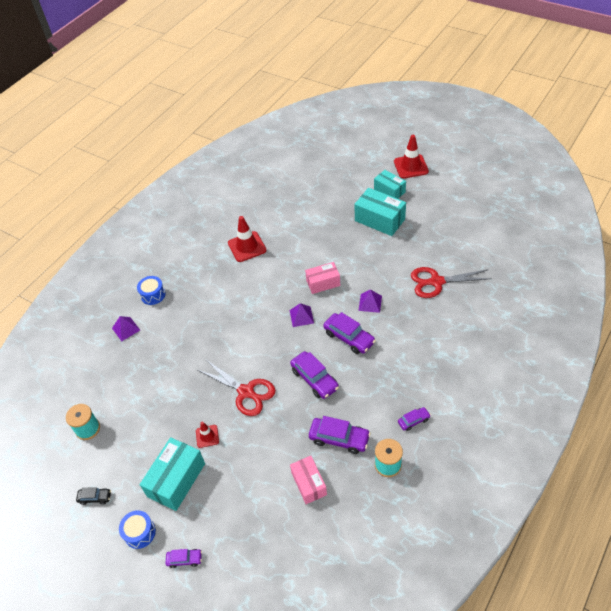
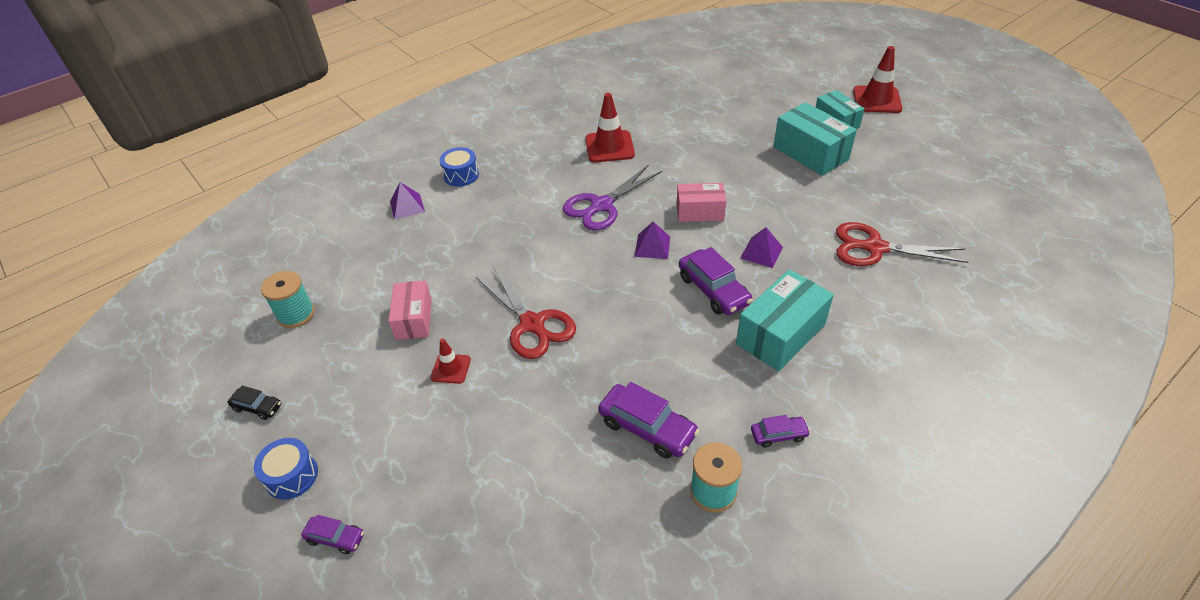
camera: 15 degrees right, 5 degrees down
turquoise box [139,437,205,511] -> turquoise box moved to [736,269,834,371]
purple car [290,351,339,399] -> none
pink box [290,456,327,504] -> pink box moved to [389,280,432,340]
none -> purple scissors [563,165,662,230]

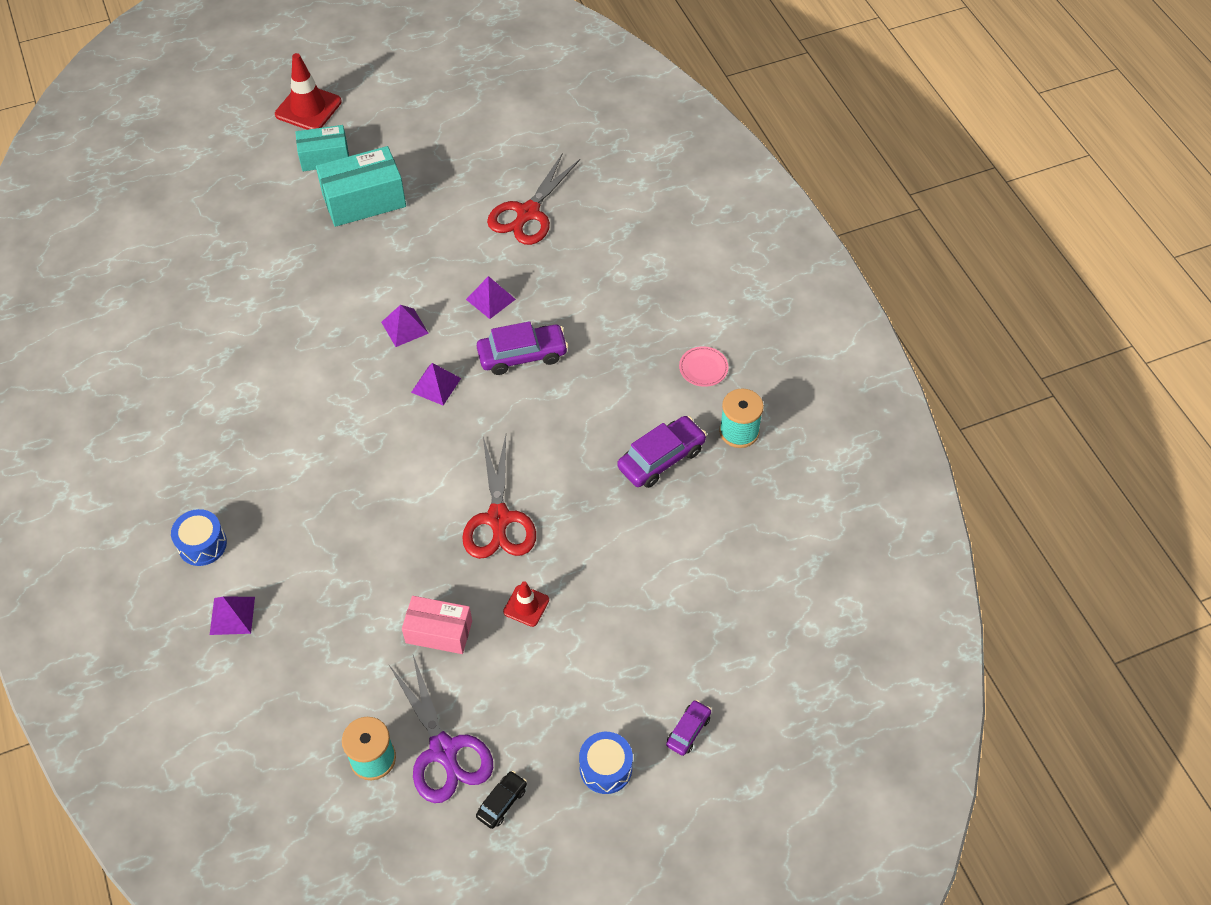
camera: 75 degrees left, 10 degrees up
red scissors [476,266,576,359] -> red scissors turned 105 degrees clockwise [462,435,536,559]
purple scissors [563,165,662,230] -> purple scissors moved to [389,655,493,803]
red traffic cone [585,93,635,163] -> none
pink box [677,183,726,222] -> purple pyramid [381,305,429,347]
turquoise box [736,269,834,371] -> none
purple car [751,415,810,448] -> pink plate [679,346,728,387]

